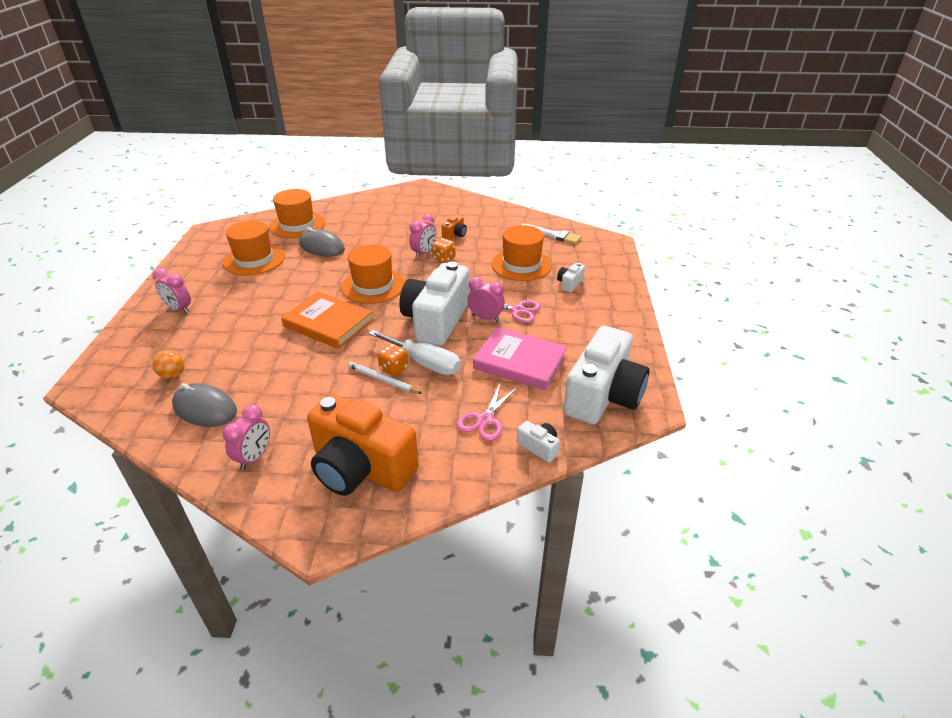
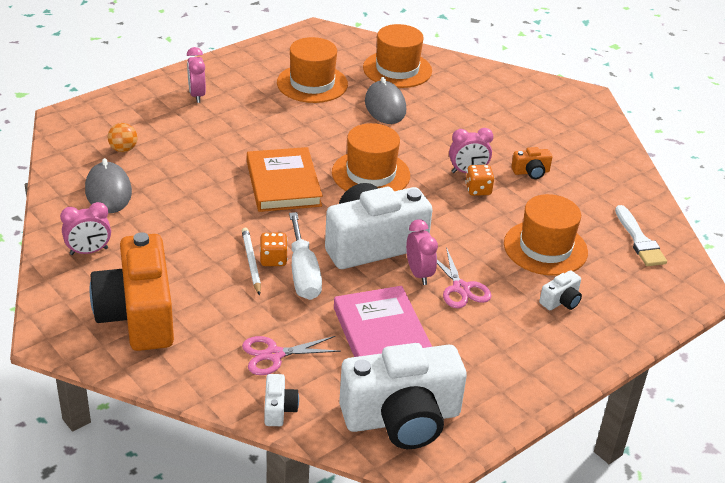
camera: 45 degrees right, 0 degrees up
white camera [557,263,585,292] -> white camera turned 150 degrees clockwise [539,270,582,310]

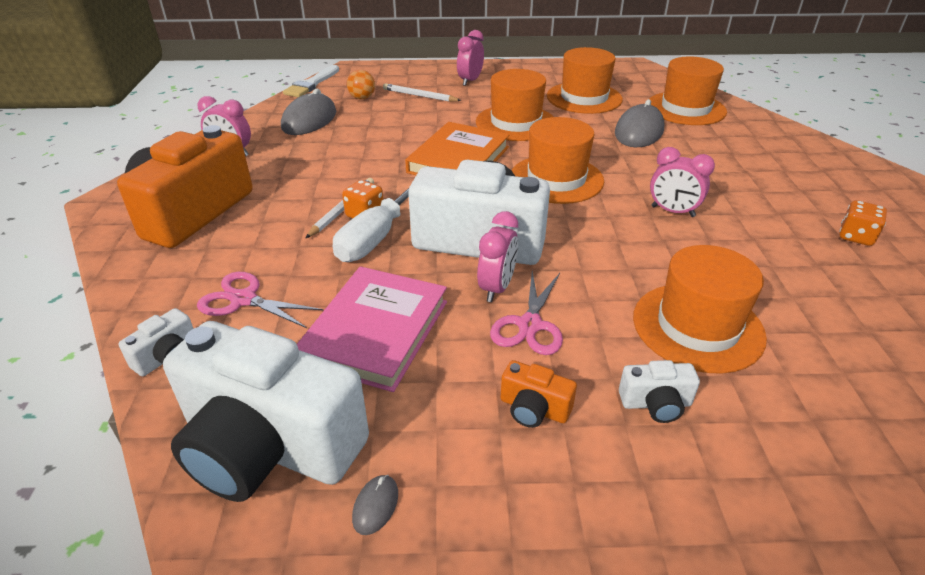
camera: 40 degrees right, 0 degrees up
orange dice [465,165,495,196] -> orange dice moved to [839,200,887,246]
orange camera [511,147,552,179] -> orange camera moved to [501,360,577,428]
white brush [615,205,667,266] -> white brush moved to [283,65,339,97]
none -> grey mouse [352,475,398,535]
none -> white pencil [383,83,462,102]
none -> orange hat [476,69,554,141]

